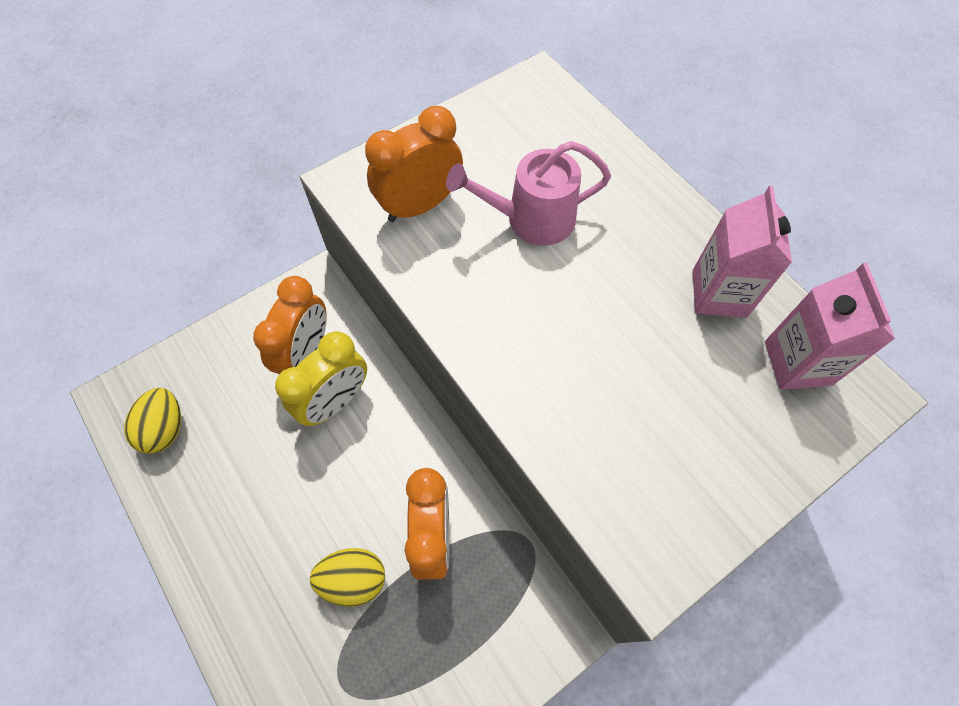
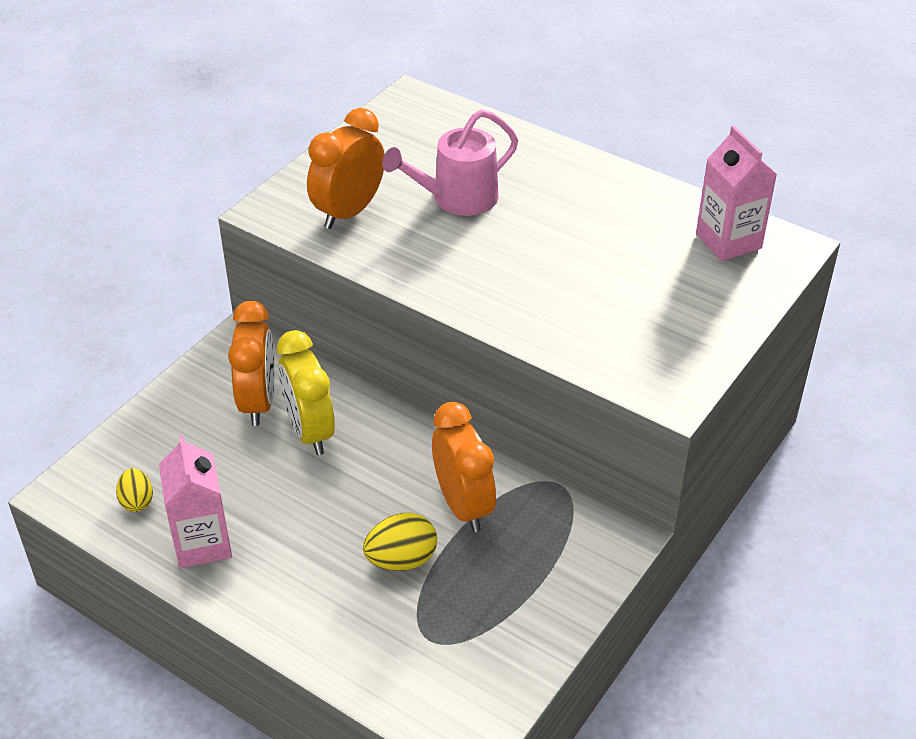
camera: 20 degrees left, 20 degrees down
yellow egg [124,388,181,454] -> yellow egg [116,468,153,512], size x0.65
yellow clock [275,331,367,426] -> yellow clock turned 135 degrees clockwise [277,330,335,455]
pink carton [692,185,792,318] -> pink carton moved to [159,434,232,568]

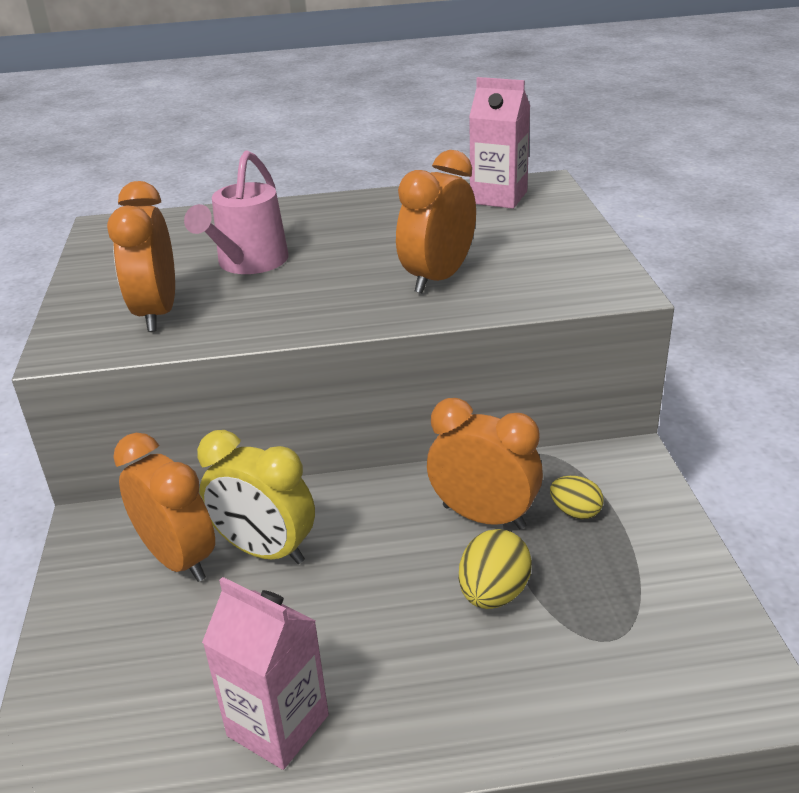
camera: 40 degrees left, 10 degrees down
yellow egg [116,468,153,512] -> yellow egg moved to [550,476,604,519]
none -> orange clock [396,150,476,293]

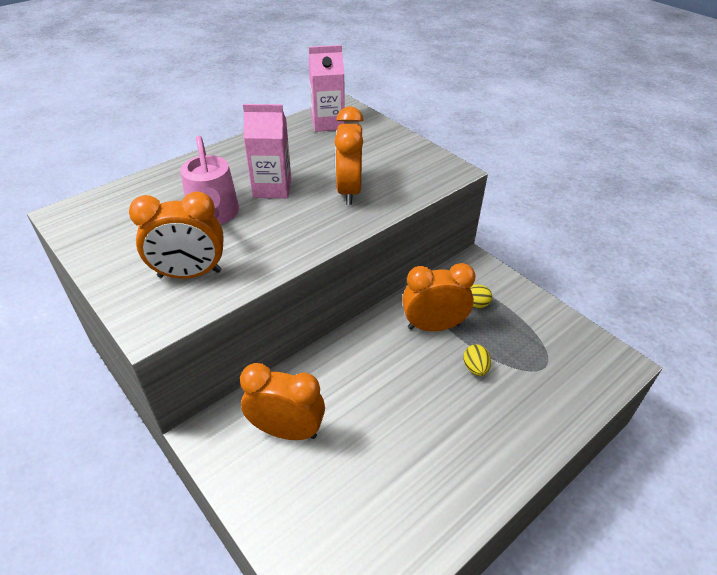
camera: 35 degrees left, 10 degrees up
orange clock [107,181,175,332] -> orange clock turned 60 degrees counterclockwise [129,192,224,278]
yellow clock [197,430,315,564] -> none
pink carton [202,577,329,770] -> pink carton moved to [243,104,291,198]
yellow egg [459,529,532,609] -> yellow egg [463,344,491,376], size x0.65

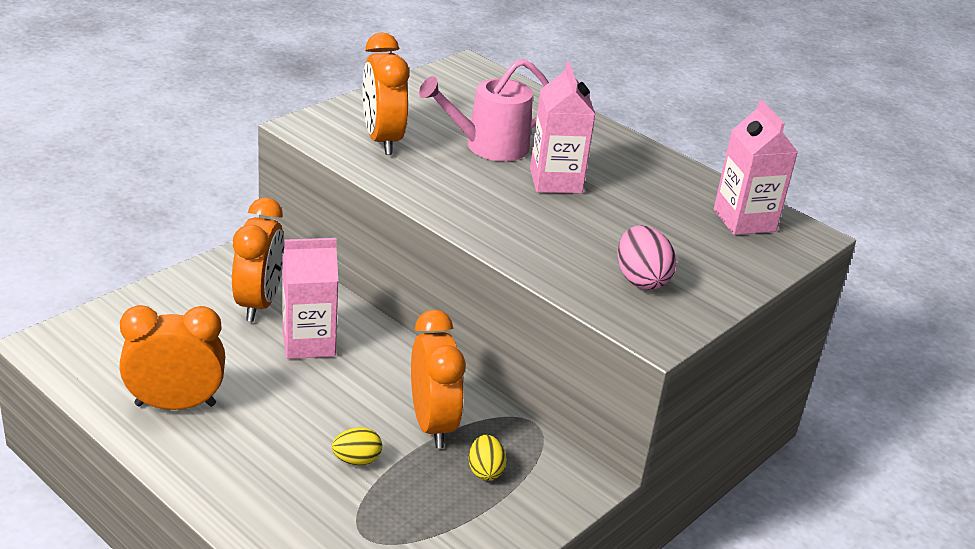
camera: 80 degrees right, 10 degrees down
orange clock [335,106,364,205] -> orange clock moved to [119,305,226,410]
none -> pink carton [282,238,338,359]
none -> pink egg [618,225,676,290]

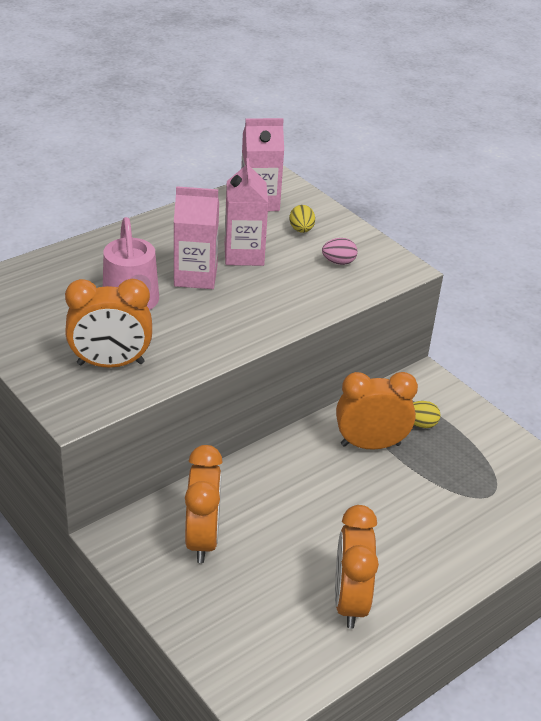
camera: 80 degrees left, 5 degrees up
orange clock [232,198,284,322] -> orange clock turned 75 degrees clockwise [185,445,223,563]
pink carton [282,238,338,359] -> pink carton moved to [225,158,268,266]
yellow egg [332,427,382,465] -> yellow egg moved to [289,205,315,233]
pink egg [618,225,676,290] -> pink egg [322,238,358,265], size x0.65

